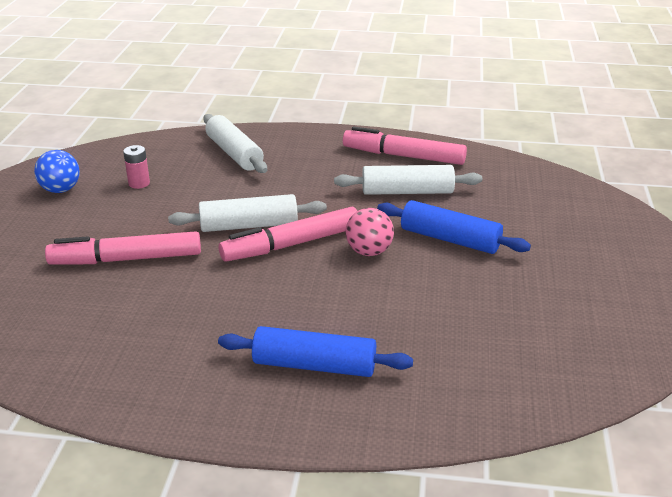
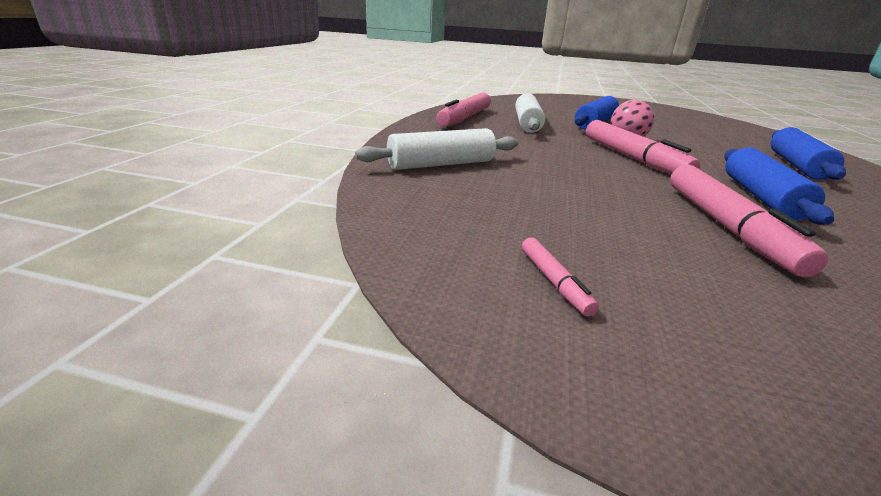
camera: 85 degrees left, 5 degrees down
blue ball [34,150,80,193] -> pink marker [522,237,599,317]
pink battery [123,145,150,189] -> none
white rolling pin [168,194,327,232] -> none
none -> blue rolling pin [724,147,834,225]

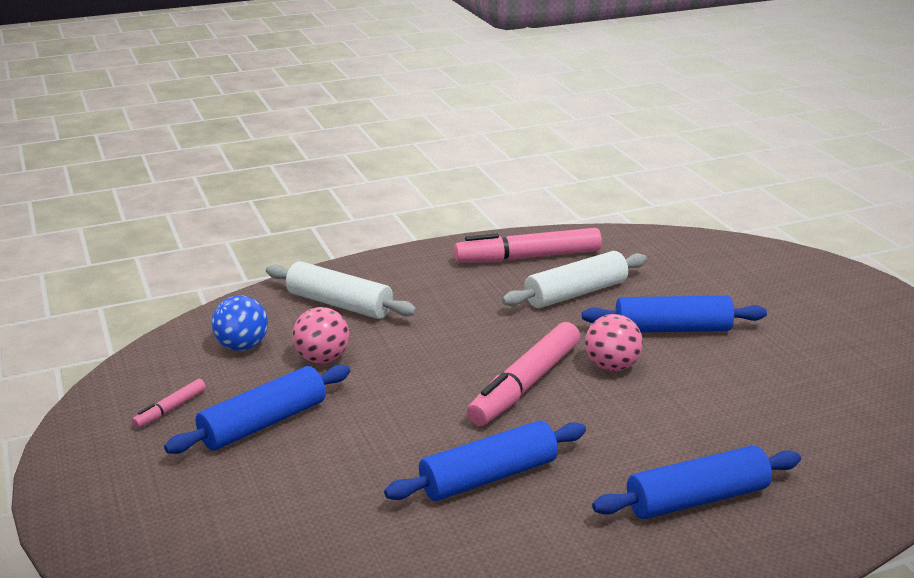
camera: 55 degrees right, 0 degrees up
pink marker [670,164,828,277] -> none
none -> blue rolling pin [164,365,350,454]
none -> blue ball [212,295,268,351]
none -> pink ball [292,307,349,364]

